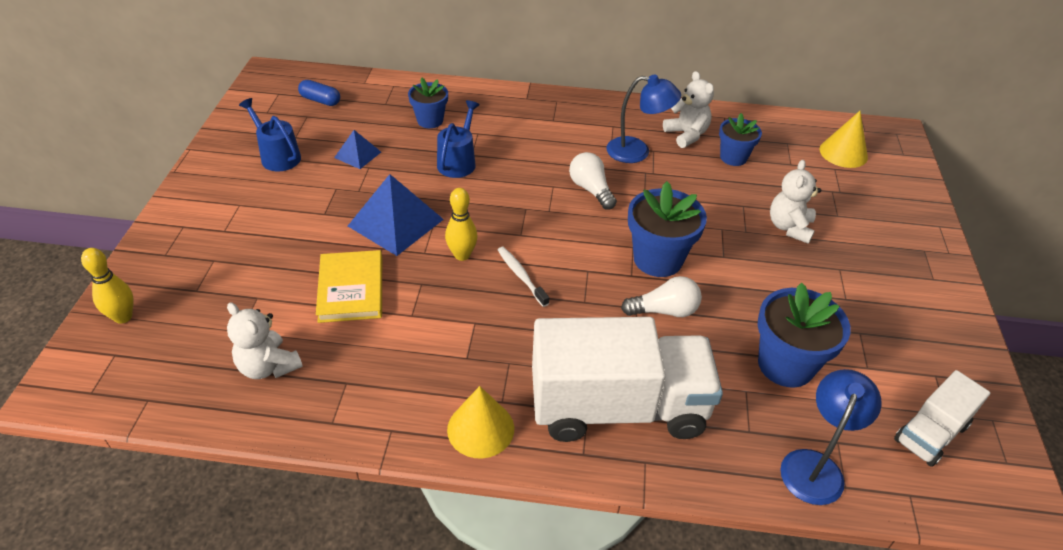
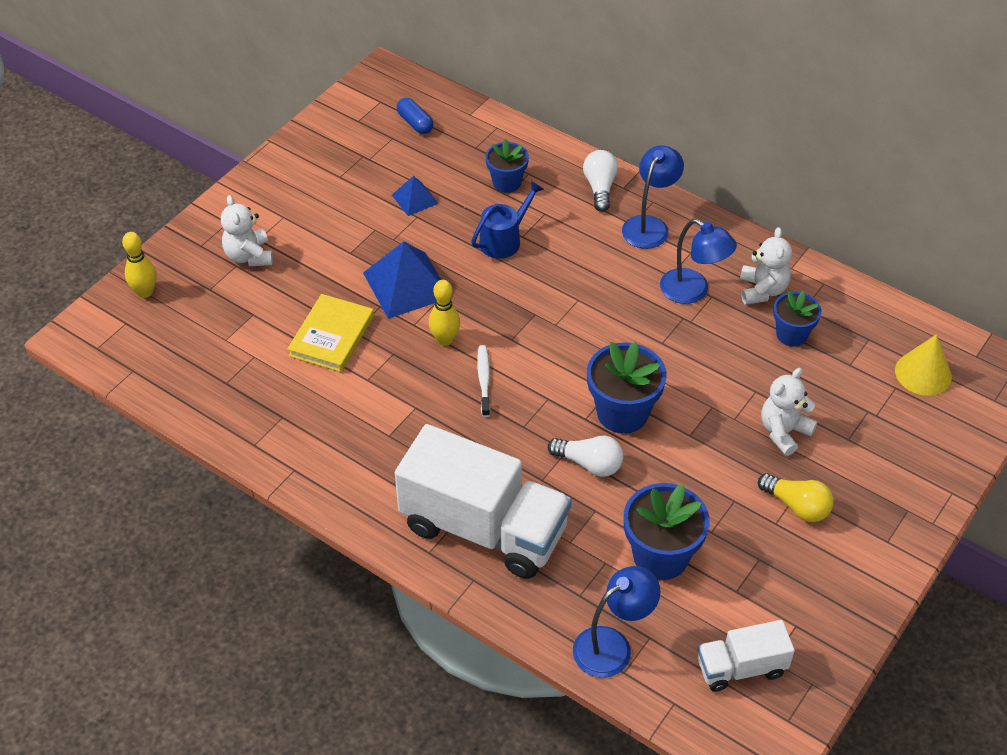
camera: 30 degrees right, 5 degrees up
white teddy bear [227,302,303,379] -> white teddy bear moved to [221,195,273,266]
blue watering can [239,98,301,171] -> none
yellow cone [447,386,514,458] -> none
white light bulb [569,152,617,210] -> white light bulb moved to [583,150,618,212]
none -> blue lamp [622,145,684,249]
none -> yellow light bulb [758,473,834,522]

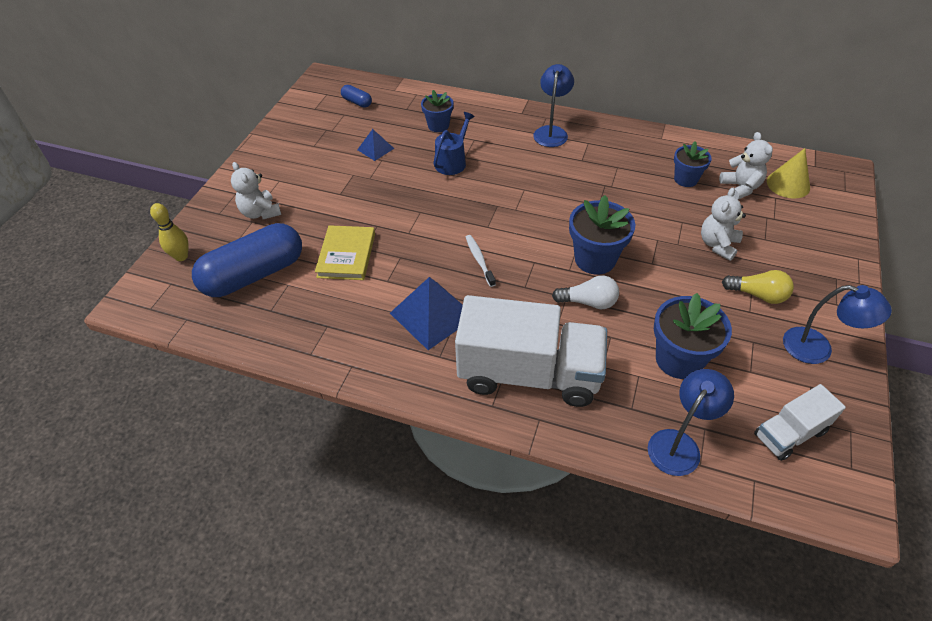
camera: 15 degrees left, 0 degrees up
blue pyramid [363,242,452,319] -> blue pyramid moved to [390,277,463,350]
yellow bowling pin [429,280,460,346] -> none
white light bulb [583,150,618,212] -> none
blue lamp [660,219,737,304] -> blue lamp moved to [783,285,892,364]
white teddy bear [740,227,792,305] -> white teddy bear moved to [719,132,773,200]
none -> blue capsule [192,223,302,297]

